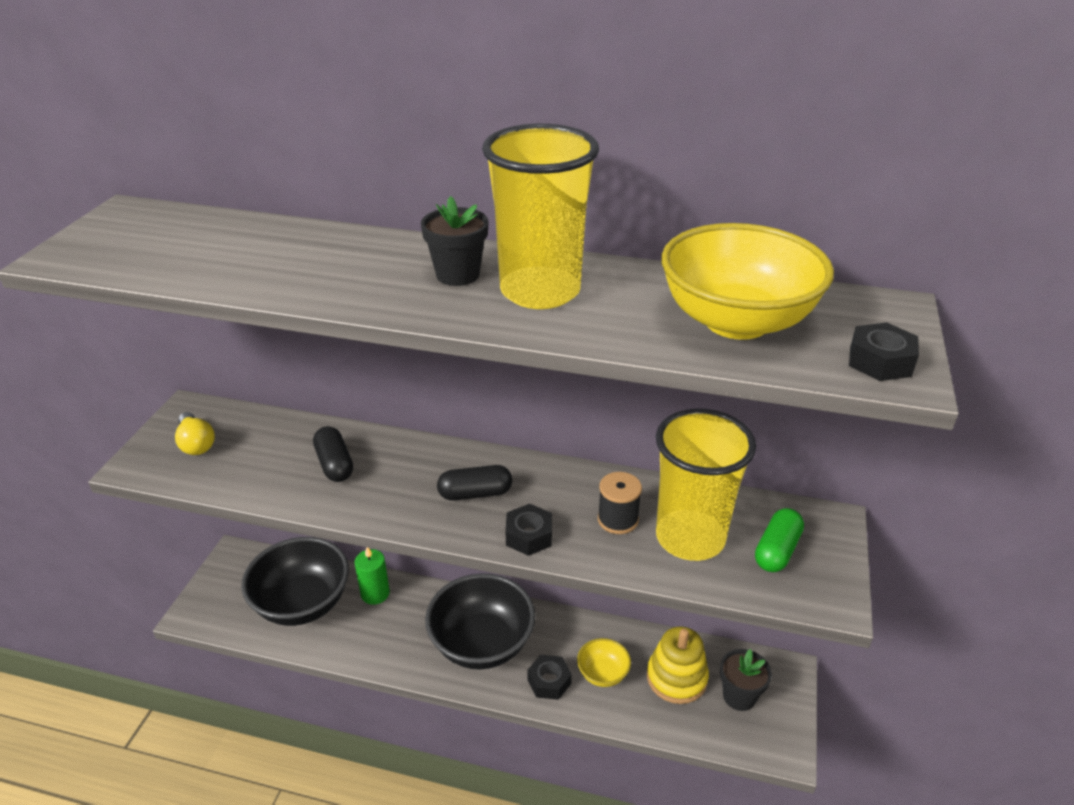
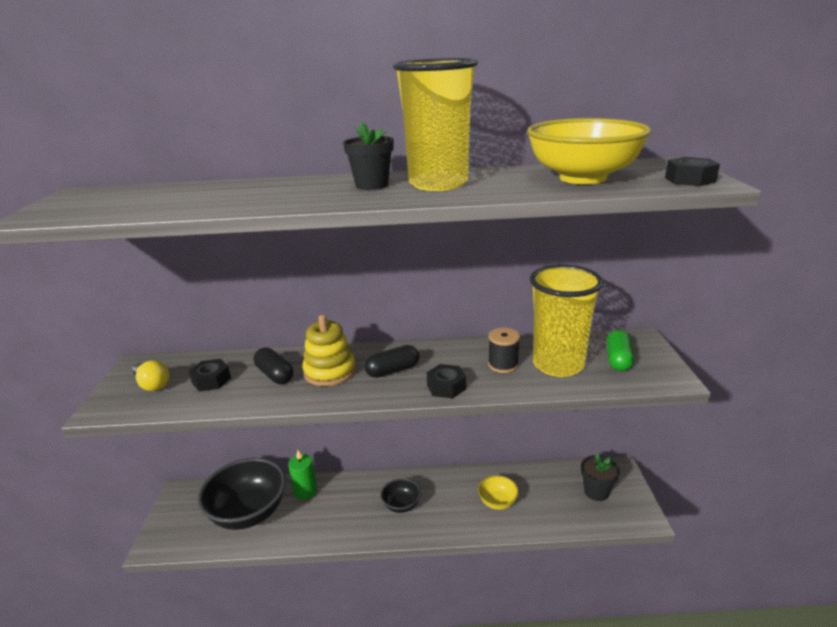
camera: 15 degrees left, 10 degrees down
black bowl [425,573,535,670] -> black bowl [381,478,421,513], size x0.48
black nut [527,655,572,700] -> black nut moved to [189,359,231,391]
yellow stacking toy [647,626,709,704] -> yellow stacking toy moved to [302,315,356,386]

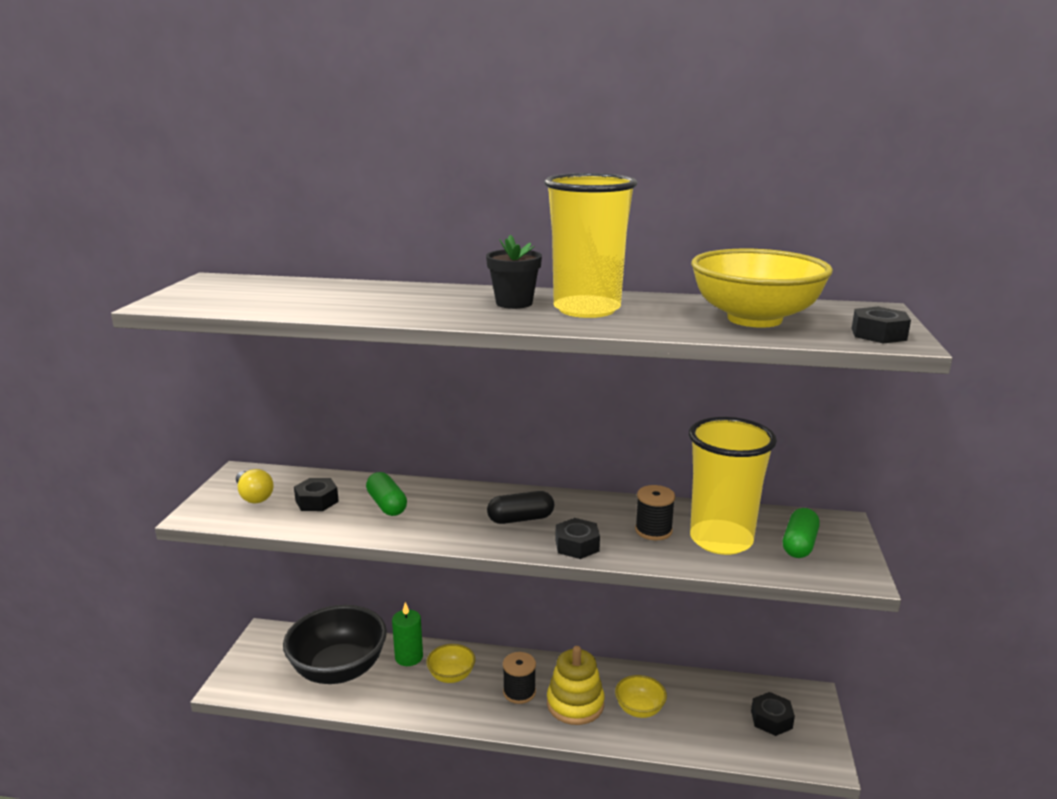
camera: 10 degrees right, 5 degrees down
black capsule [254,347,293,384] -> green capsule [366,472,407,516]
yellow stacking toy [302,315,356,386] -> yellow stacking toy moved to [547,646,605,725]
black bowl [381,478,421,513] -> black spool [503,652,536,704]
black flower pot [581,453,619,501] -> black nut [751,692,795,736]
none -> yellow bowl [426,644,475,683]

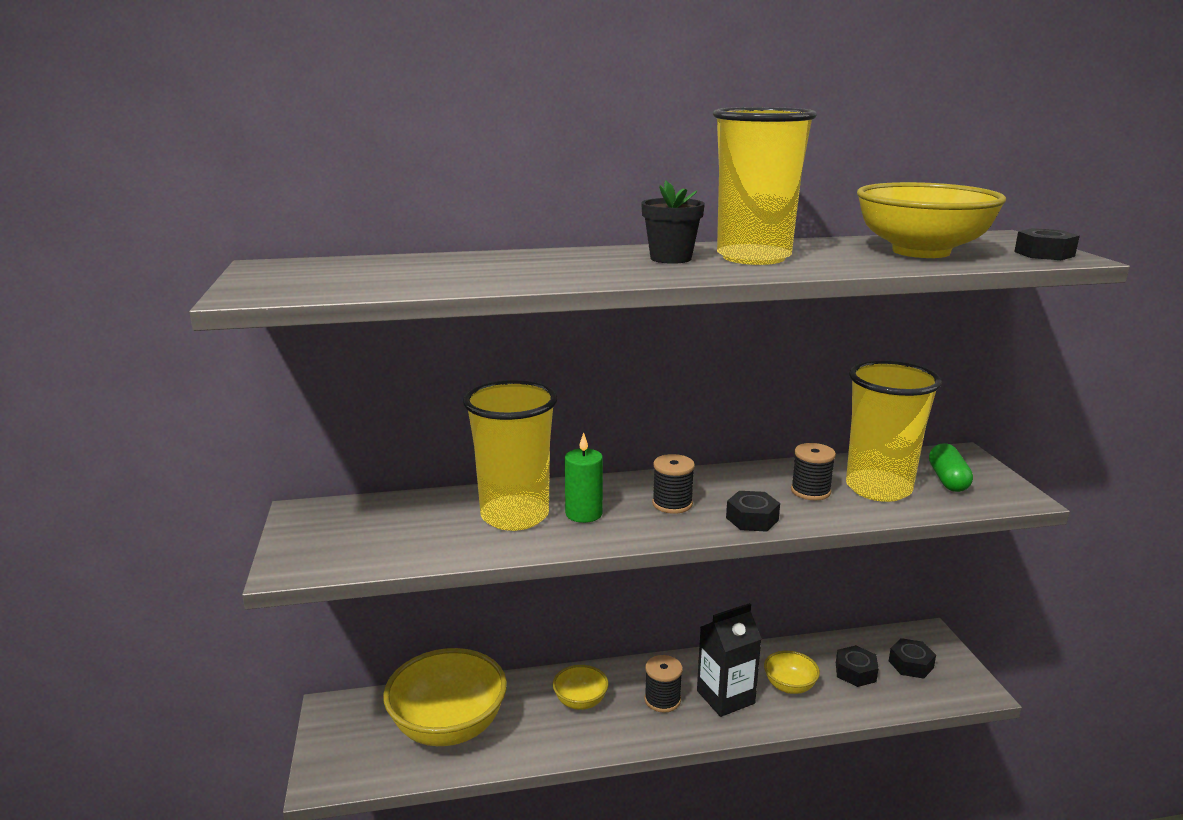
camera: 20 degrees left, 0 degrees up
yellow light bulb [236,469,274,503] -> none
black bowl [283,605,387,684] -> yellow bowl [383,648,507,746]
black nut [294,478,339,511] -> black nut moved to [836,645,879,687]
green capsule [366,472,407,516] -> yellow cup [463,380,558,531]
green candle [392,602,423,666] -> green candle moved to [565,432,603,523]
black capsule [487,491,554,524] -> black spool [652,454,695,514]
yellow stacking toy [547,646,605,725] -> black carton [697,603,762,717]

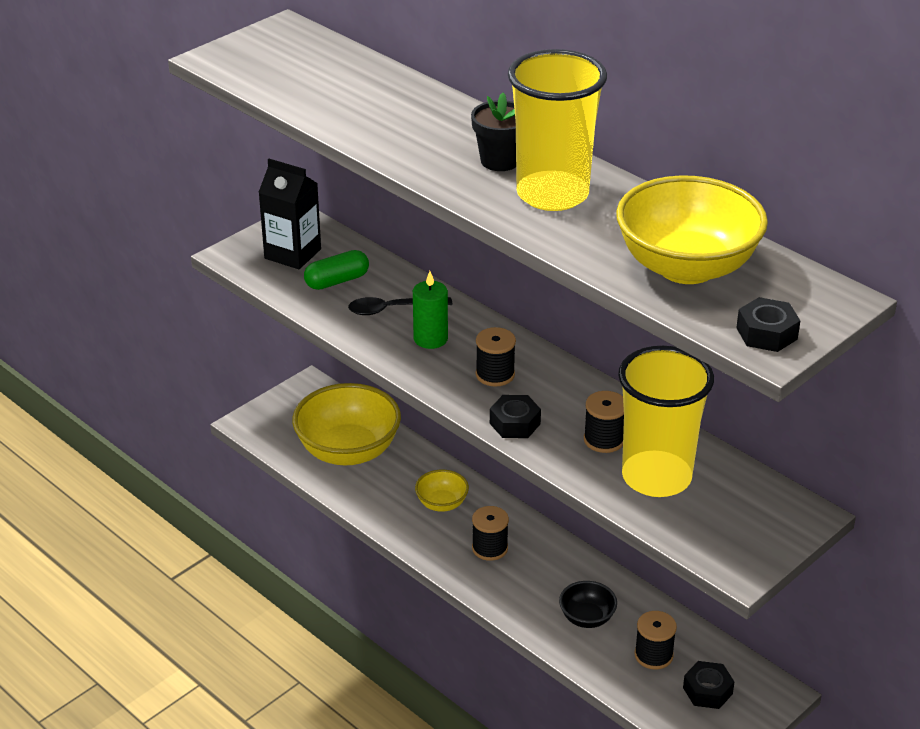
camera: 55 degrees right, 15 degrees up
yellow cup [463,380,558,531] -> black spoon [348,297,453,315]
black carton [697,603,762,717] -> black carton moved to [258,159,321,269]
yellow bowl [764,651,820,694] -> black bowl [559,581,617,628]
black nut [836,645,879,687] -> black spool [635,611,677,670]
green capsule [929,443,973,492] -> green capsule moved to [304,250,369,290]

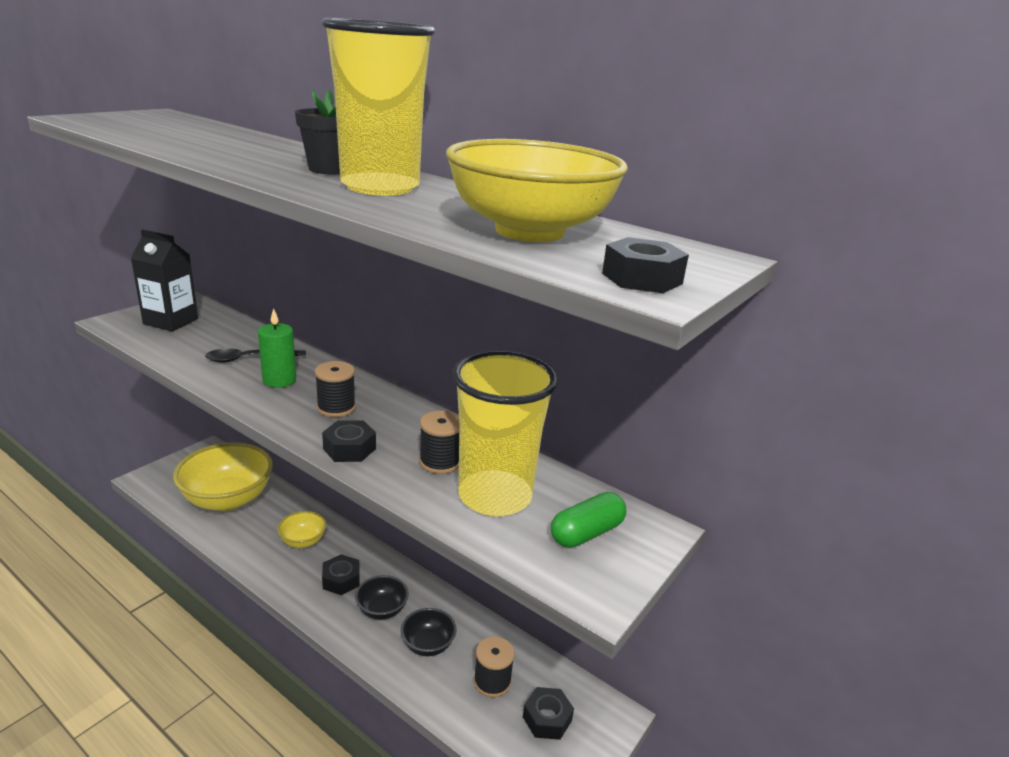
camera: 10 degrees left, 10 degrees down
green capsule [304,250,369,290] -> green capsule moved to [551,492,626,548]
black spool [472,506,509,561] -> black nut [322,554,360,595]
none -> black bowl [355,575,409,620]

